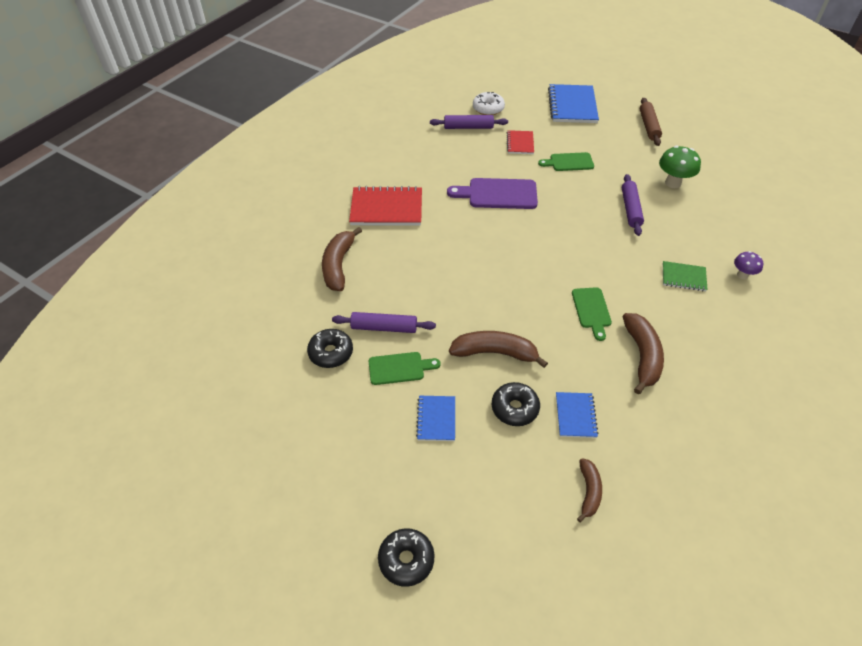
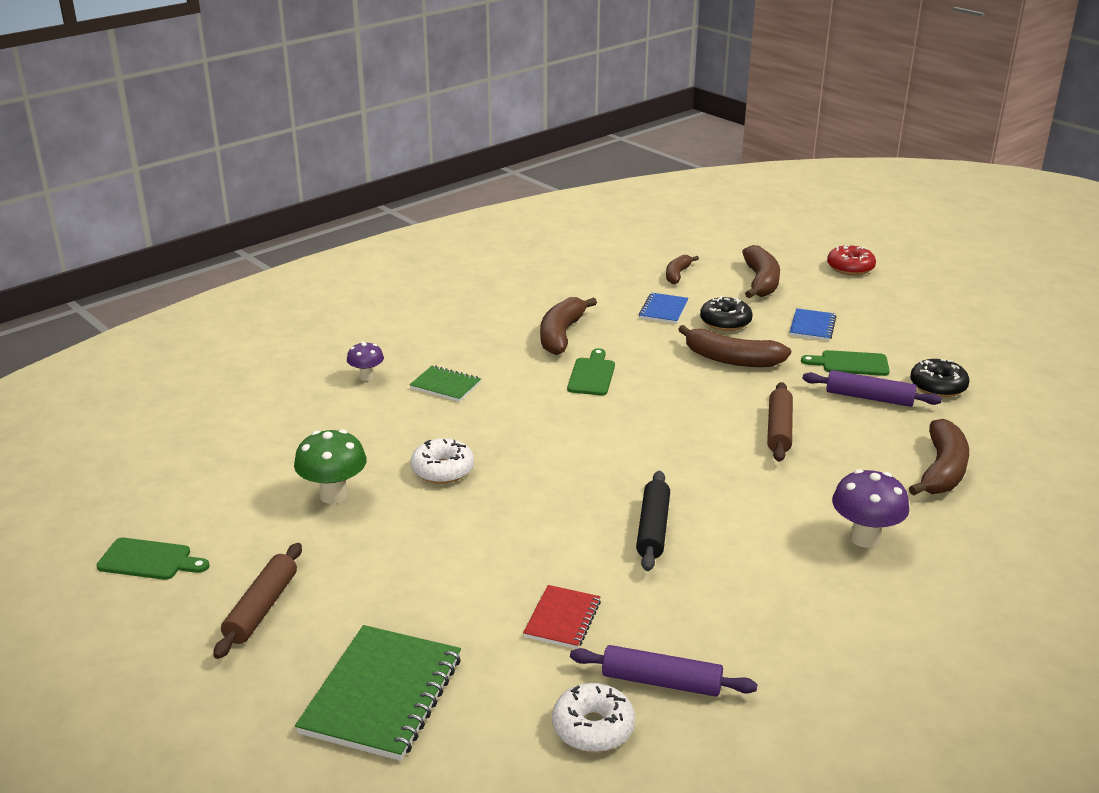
camera: 165 degrees left, 20 degrees down
red notebook [349,186,422,226] -> purple mushroom [832,469,909,548]
black donut [378,528,435,587] -> red donut [827,245,876,275]
purple cutting board [447,178,538,209] -> black rolling pin [636,471,670,571]
green cutting board [538,152,594,171] -> green cutting board moved to [97,538,209,580]
blue notebook [548,84,599,123] -> green notebook [295,625,461,761]
purple rolling pin [622,174,644,236] -> white donut [411,438,474,484]
none -> brown banana [742,245,780,298]
none -> brown rolling pin [767,382,793,462]

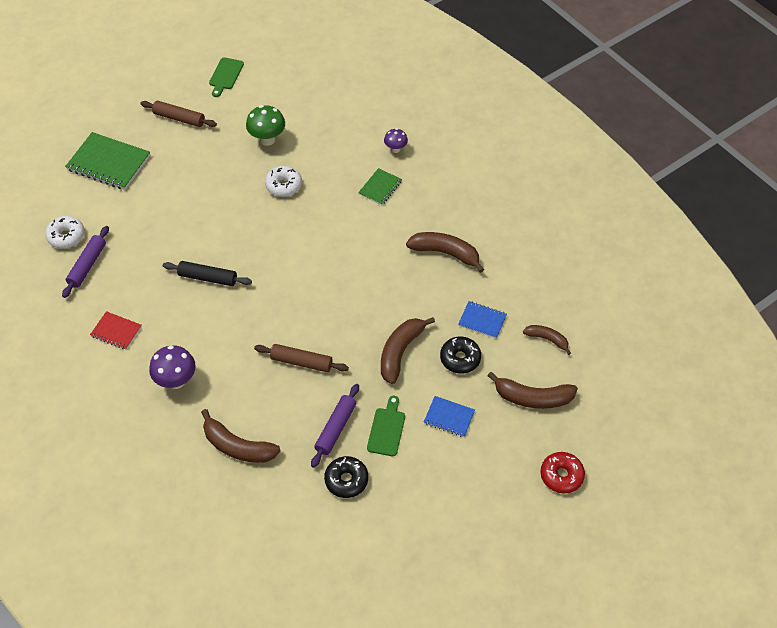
camera: 95 degrees right, 25 degrees up
red notebook [523,585,601,649] -> red notebook moved to [90,311,142,350]
green cutting board [567,348,615,395] -> none

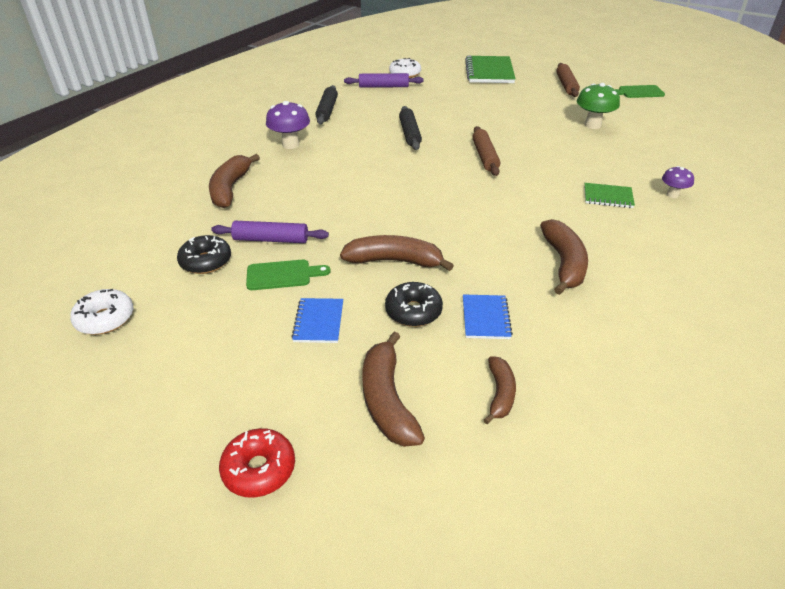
camera: 70 degrees right, 15 degrees down
red notebook [90,311,142,350] -> black rolling pin [315,85,338,124]
brown rolling pin [254,344,349,372] -> brown rolling pin moved to [472,126,500,176]
white donut [265,166,302,197] -> white donut moved to [70,289,133,335]

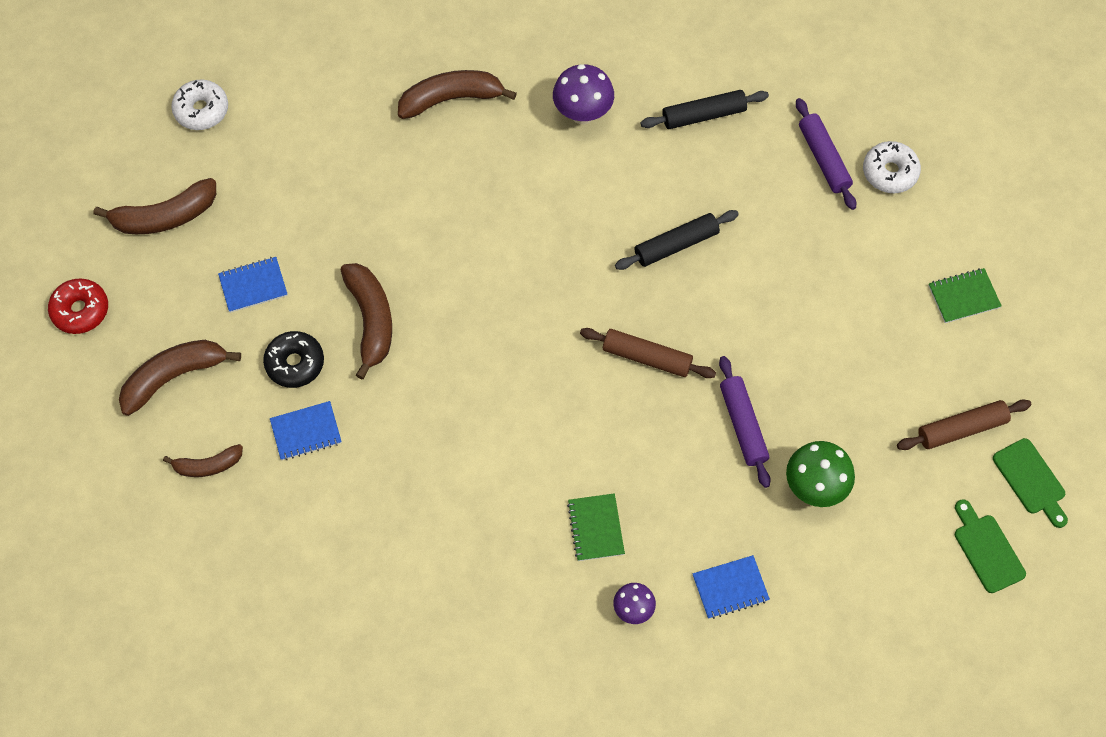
camera: 70 degrees right, 25 degrees up
black donut [177,235,231,274] -> none
purple rolling pin [211,221,329,243] -> purple rolling pin moved to [719,356,771,488]
green cutting board [246,260,331,290] -> green cutting board moved to [993,438,1068,528]
green notebook [465,56,516,83] -> green notebook [929,268,1002,323], size x0.55
brown rolling pin [472,126,500,176] -> brown rolling pin turned 45 degrees clockwise [580,328,716,378]
brown banana [540,219,588,295] -> brown banana moved to [94,178,216,234]
none -> blue notebook [693,555,770,619]

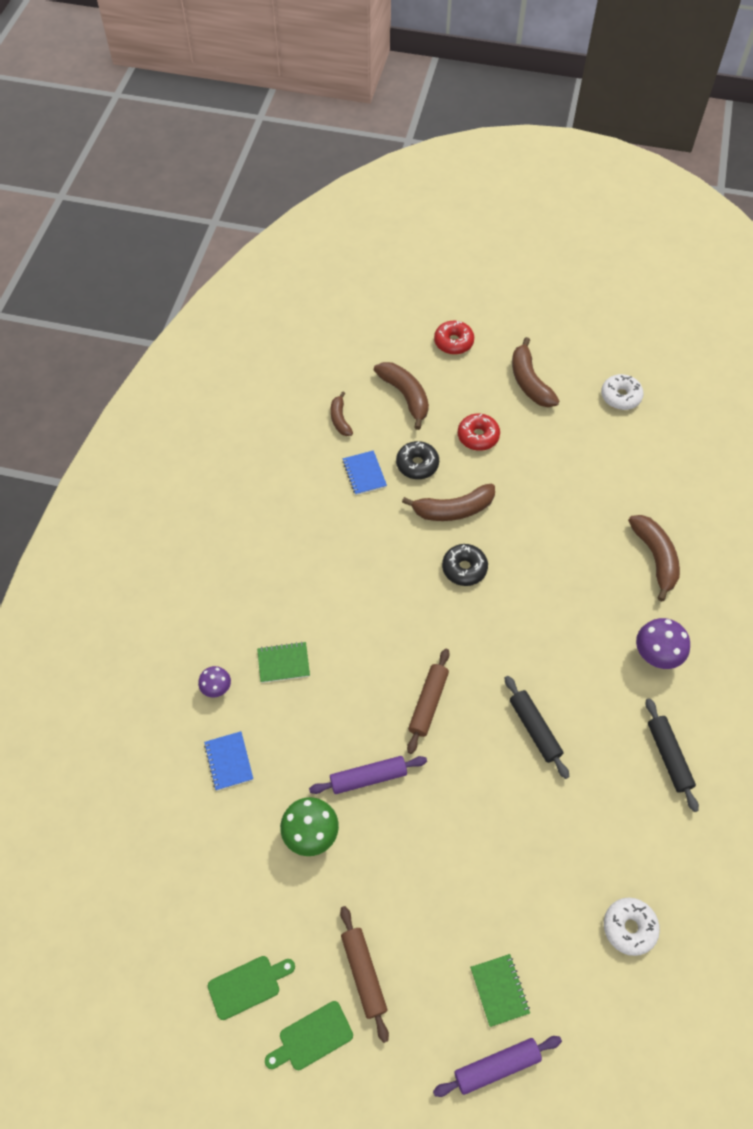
camera: 90 degrees right, 5 degrees down
blue notebook [218,257,288,313] -> red donut [458,413,500,451]
purple rolling pin [796,98,856,210] -> purple rolling pin moved to [433,1036,562,1097]
none -> black donut [442,544,488,586]

